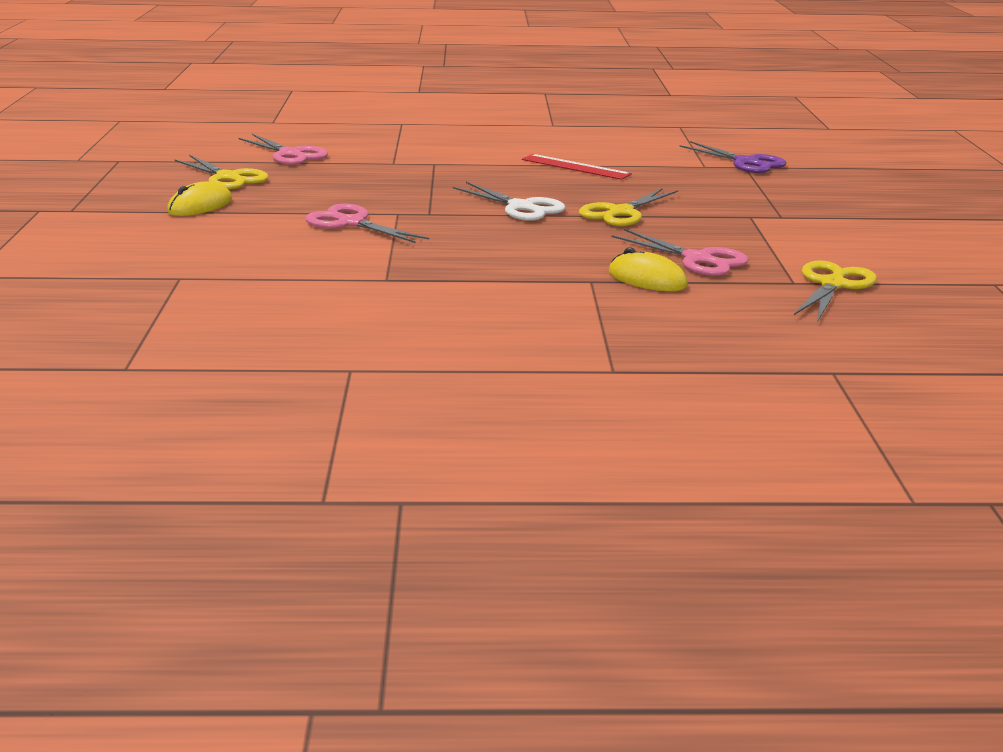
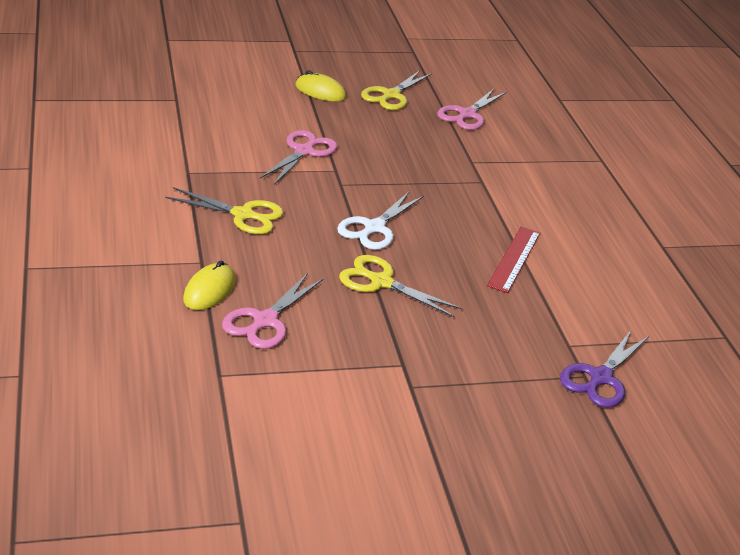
camera: 75 degrees right, 10 degrees up
yellow scissors [794,260,877,321] -> yellow scissors moved to [165,187,283,234]

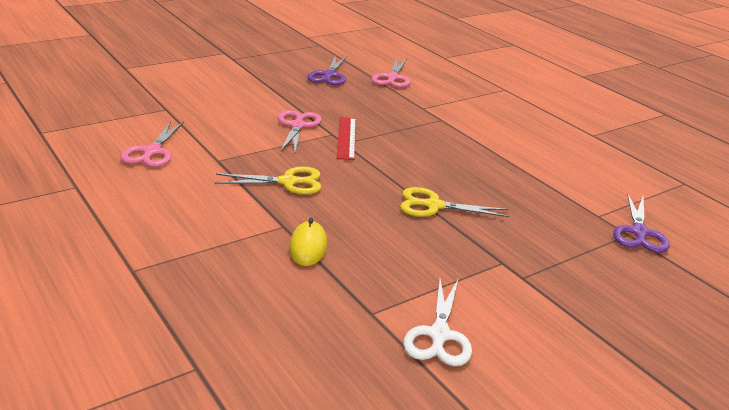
camera: 20 degrees left, 5 degrees down
pink scissors [222,273,324,349] -> pink scissors moved to [121,121,184,167]
yellow mouse [295,70,346,102] -> none
white scissors [337,191,424,250] -> white scissors moved to [403,279,472,366]
yellow scissors [361,70,432,110] -> purple scissors [307,56,347,85]
red ruler [487,227,540,293] -> red ruler moved to [337,117,356,160]

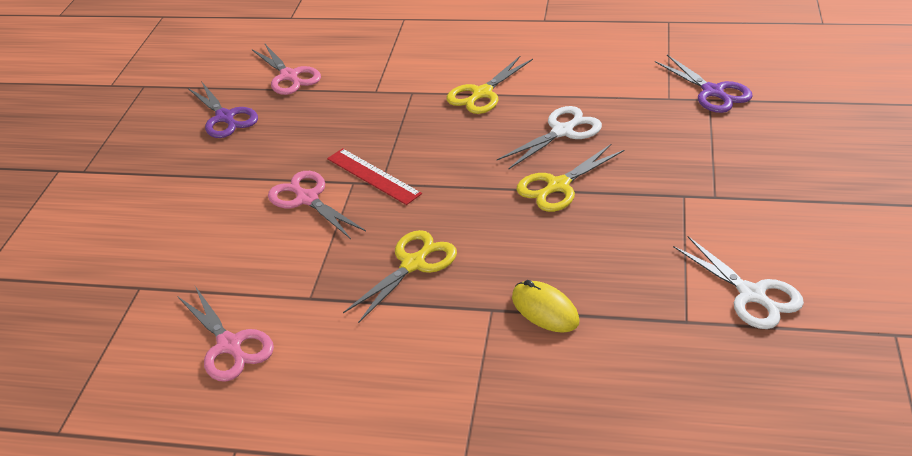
camera: 40 degrees left, 10 degrees up
none -> yellow scissors [446,56,533,114]
none -> white scissors [497,106,602,169]

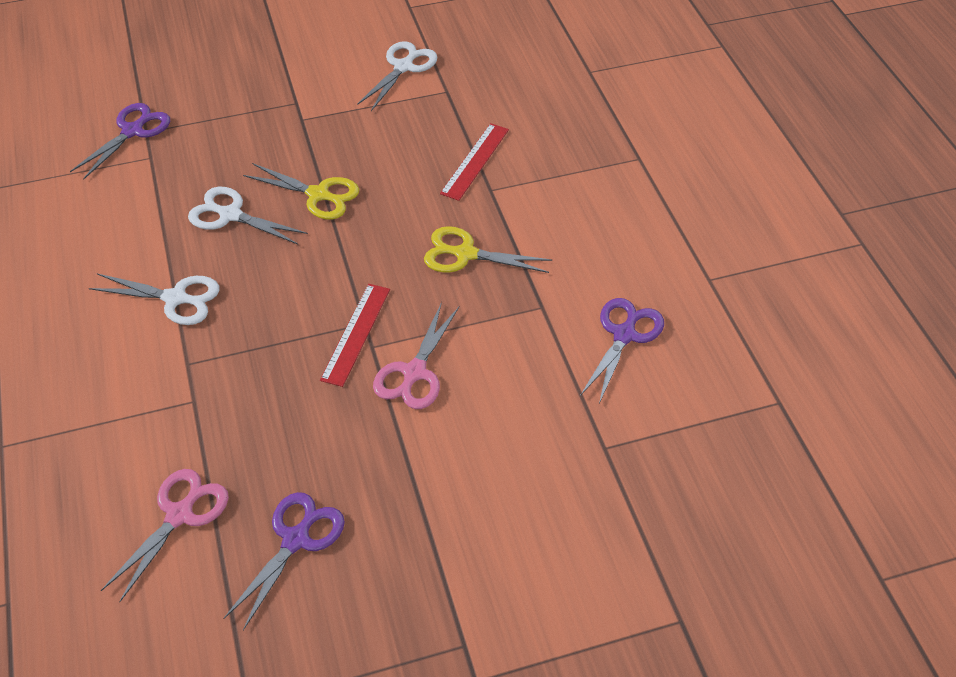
camera: 120 degrees left, 10 degrees up
pink scissors [177,286,274,382] -> purple scissors [580,298,664,404]
yellow scissors [446,56,533,114] -> white scissors [89,274,220,325]
yellow mouse [512,280,580,333] -> red ruler [440,123,509,201]

